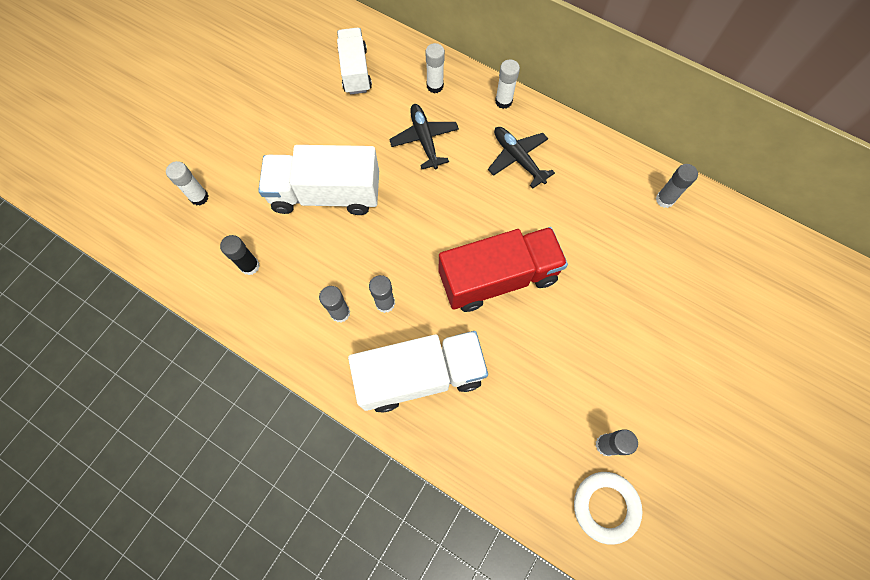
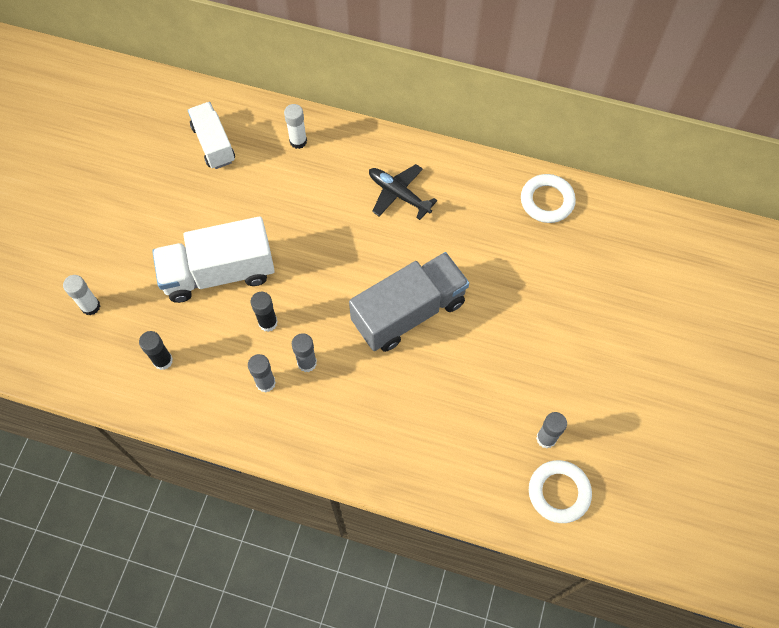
camera: 15 degrees left, 5 degrees down
white truck [348,331,488,413] -> none
black plane [389,104,459,169] -> none
red truck [439,227,568,312] -> grey truck [349,252,469,352]
white glue stick [495,60,520,109] -> none
grey glue stick [656,164,698,208] -> white ring [521,174,576,223]
none -> black glue stick [251,292,278,332]

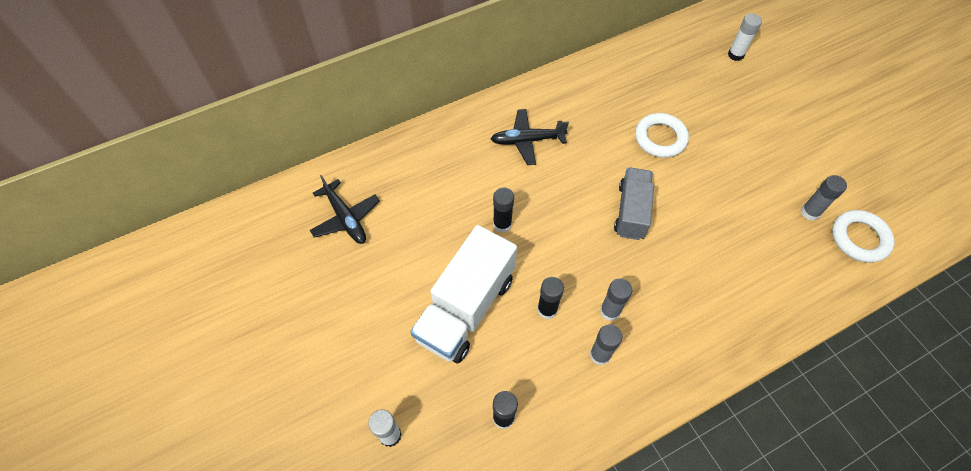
camera: 45 degrees left, 5 degrees down
white truck [188,102,235,169] -> black plane [310,175,380,244]
white glue stick [284,104,307,149] -> white glue stick moved to [728,13,762,61]
grey truck [349,252,469,352] -> grey truck [614,167,654,240], size x0.63
white ring [521,174,576,223] -> white ring moved to [635,113,689,158]
none -> black glue stick [493,187,514,233]

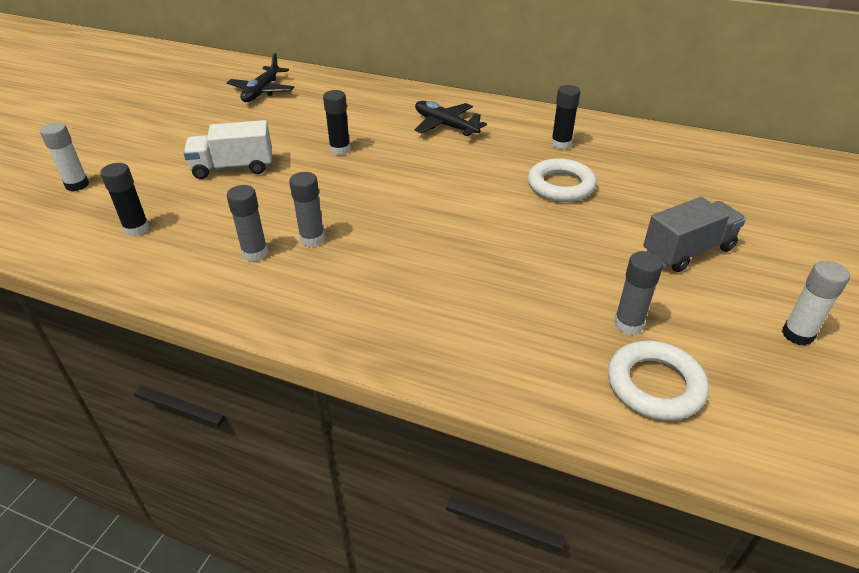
camera: 50 degrees right, 20 degrees down
white truck [410,225,517,364] -> white truck [183,120,272,179], size x0.63
black glue stick [537,277,564,320] -> black glue stick moved to [551,85,580,150]
grey truck [614,167,654,240] -> grey truck moved to [643,197,746,272]
white glue stick [728,13,762,61] -> white glue stick moved to [782,261,850,346]

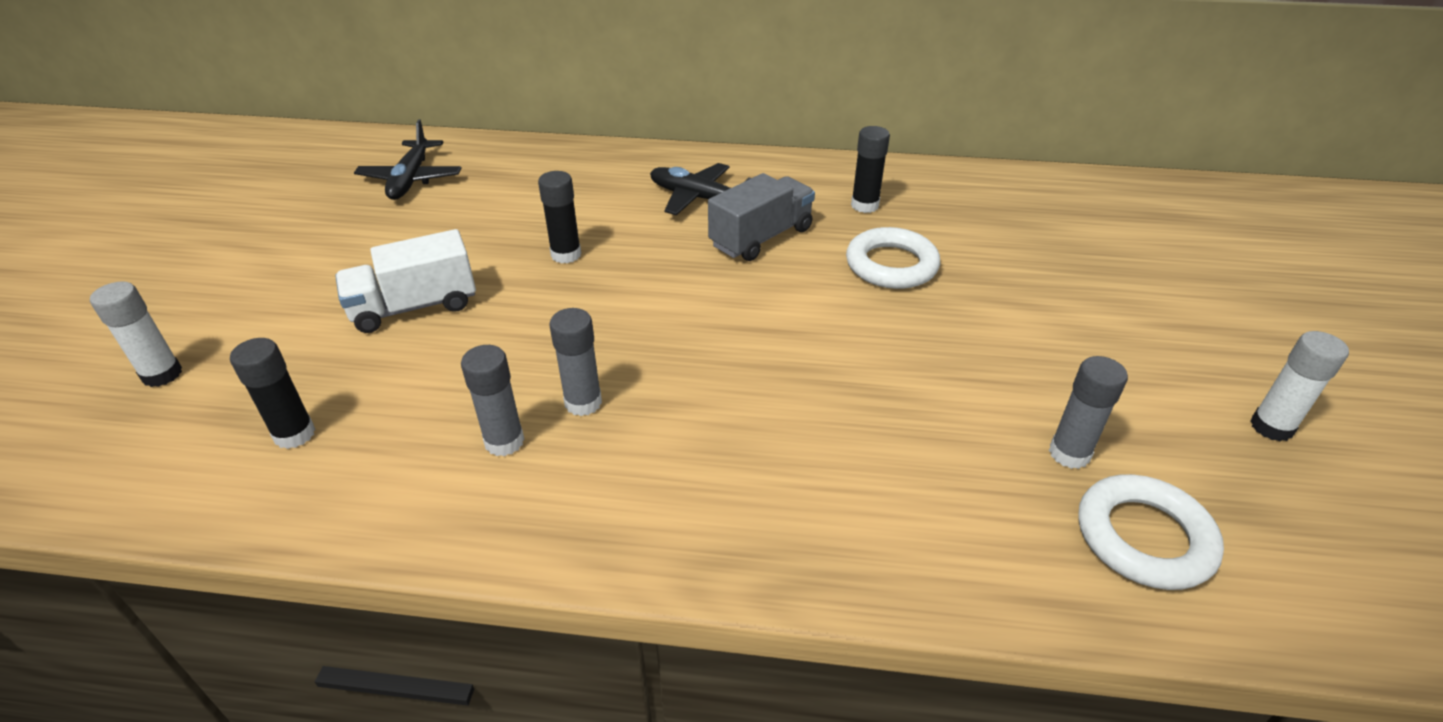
camera: 15 degrees left, 0 degrees up
grey truck [643,197,746,272] -> grey truck moved to [708,173,815,261]

